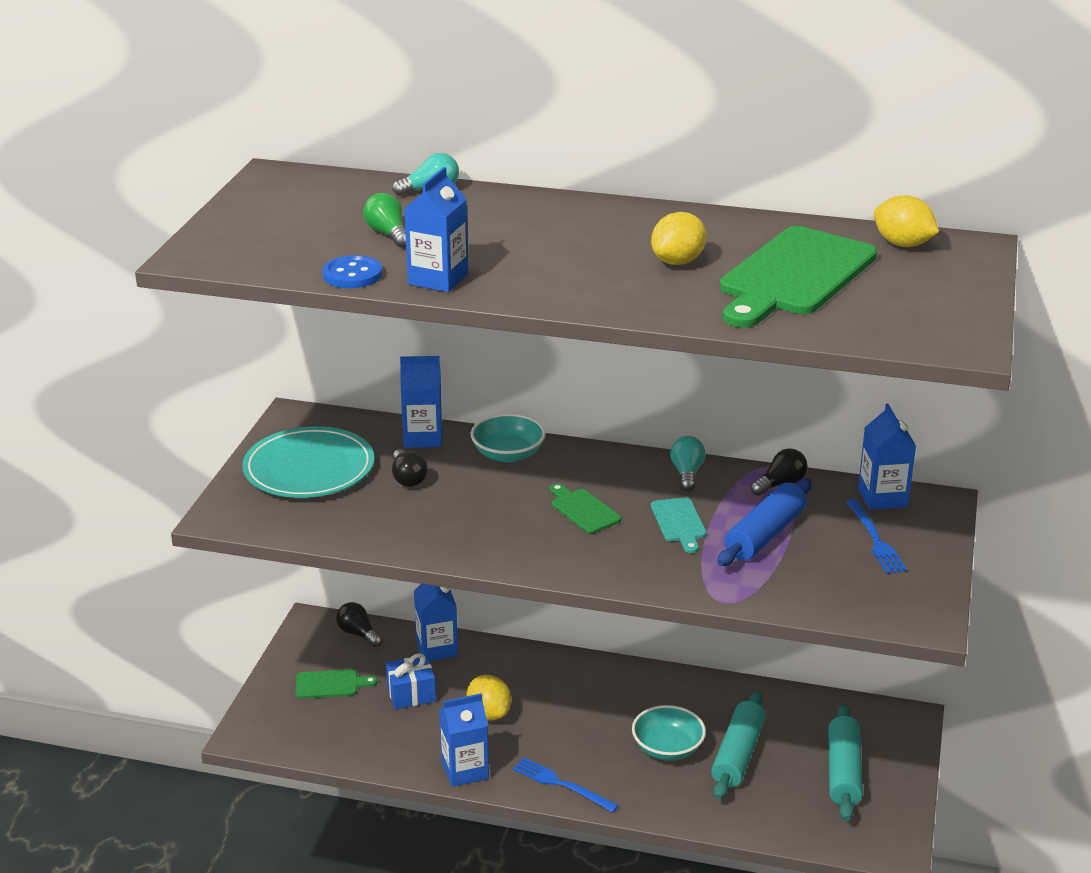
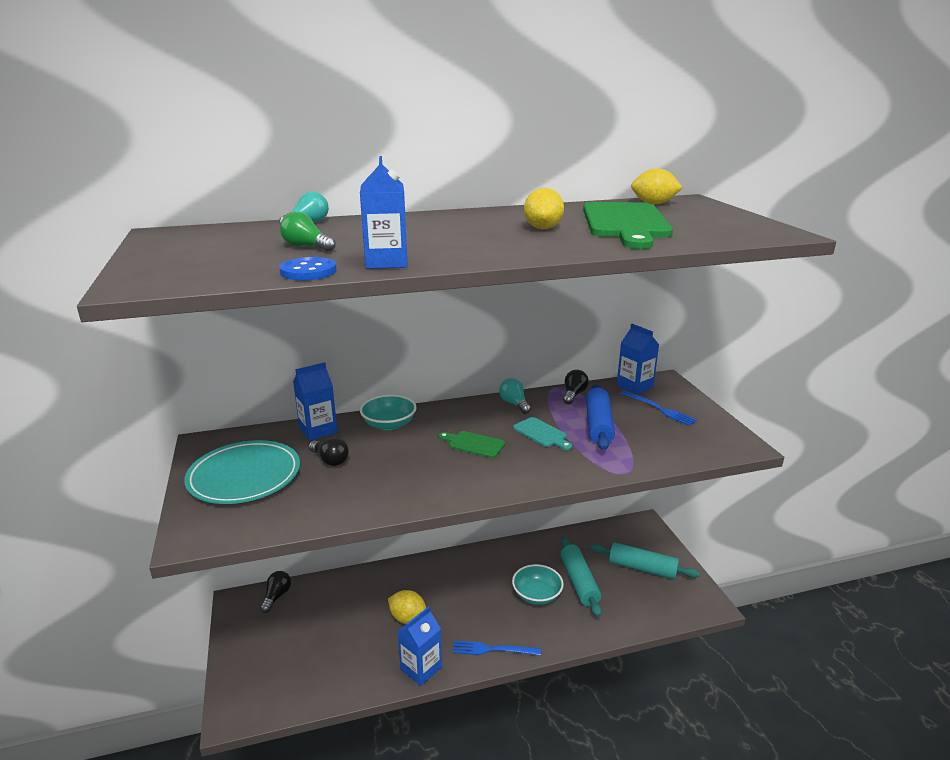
camera: 30 degrees left, 5 degrees down
green cutting board [296,669,378,699] -> none
black light bulb [336,602,383,647] -> black light bulb turned 90 degrees clockwise [260,571,291,613]
blue gift [386,653,436,709] -> none
blue carton [414,584,458,661] -> none
turquoise rolling pin [828,704,863,821] -> turquoise rolling pin turned 45 degrees counterclockwise [590,542,700,579]

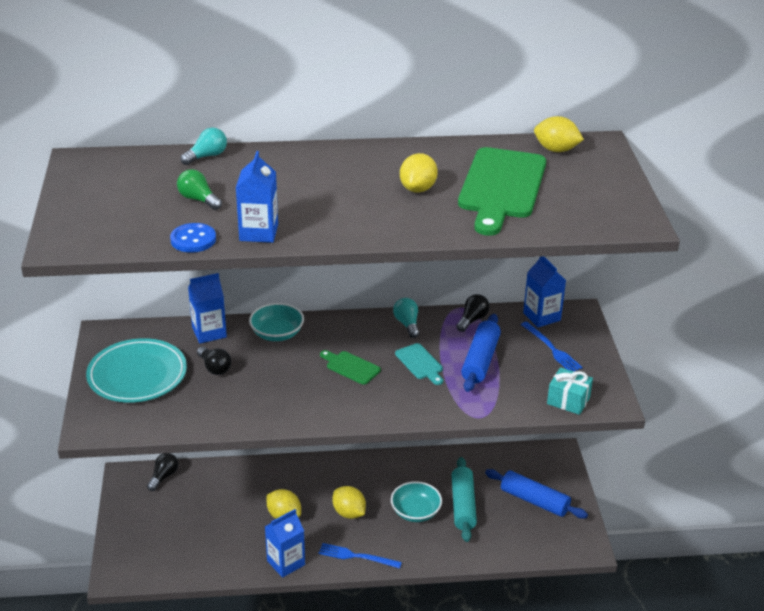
camera: 10 degrees right, 10 degrees up
turquoise rolling pin [590,542,700,579] -> blue rolling pin [485,469,588,519]
none -> yellow lemon [332,486,366,519]
none -> turquoise gift [547,367,593,415]

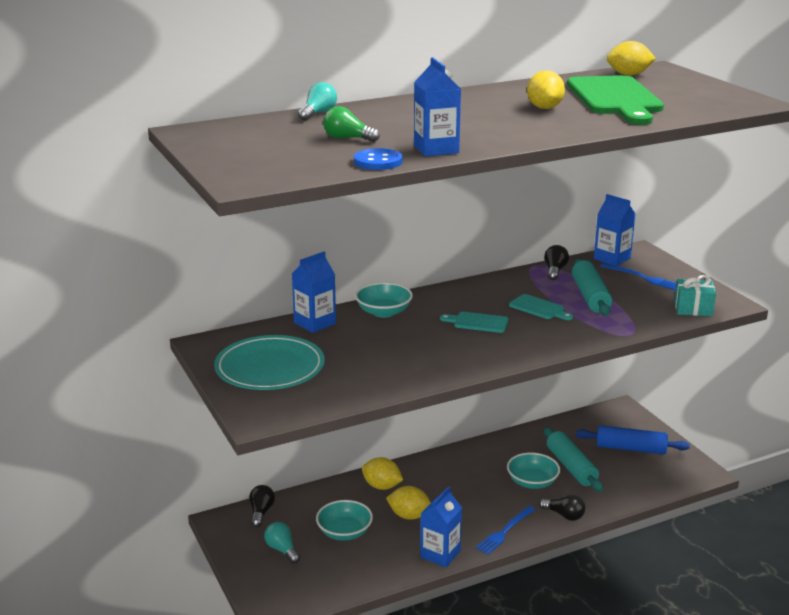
camera: 20 degrees left, 10 degrees down
black light bulb [197,346,231,375] -> black light bulb moved to [539,494,585,521]
blue fork [319,543,402,569] -> blue fork turned 45 degrees counterclockwise [476,506,535,555]
green cutting board [320,350,381,385] -> turquoise cutting board [440,312,508,333]
yellow lemon [332,486,366,519] -> yellow lemon moved to [362,457,403,490]
turquoise light bulb [393,298,419,338] -> turquoise light bulb moved to [264,522,300,563]
blue rolling pin [461,314,501,392] -> turquoise rolling pin [572,259,612,316]
none -> turquoise bowl [316,500,373,541]

